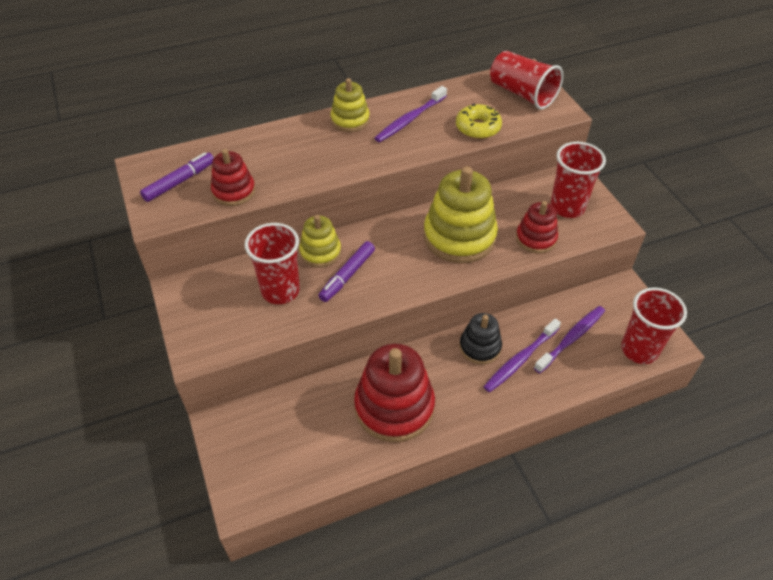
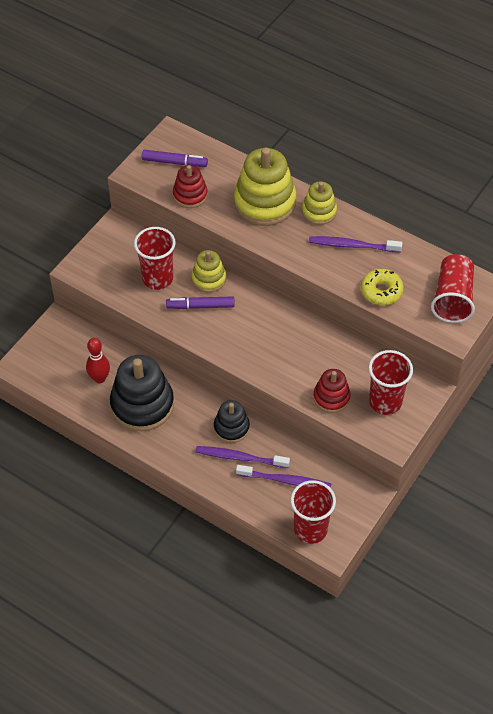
camera: 55 degrees right, 5 degrees up
red stacking toy [354,344,435,442] -> black stacking toy [110,355,174,431]
yellow stacking toy [423,166,498,263] -> yellow stacking toy moved to [234,148,296,226]
none -> red bowling pin [86,338,110,383]

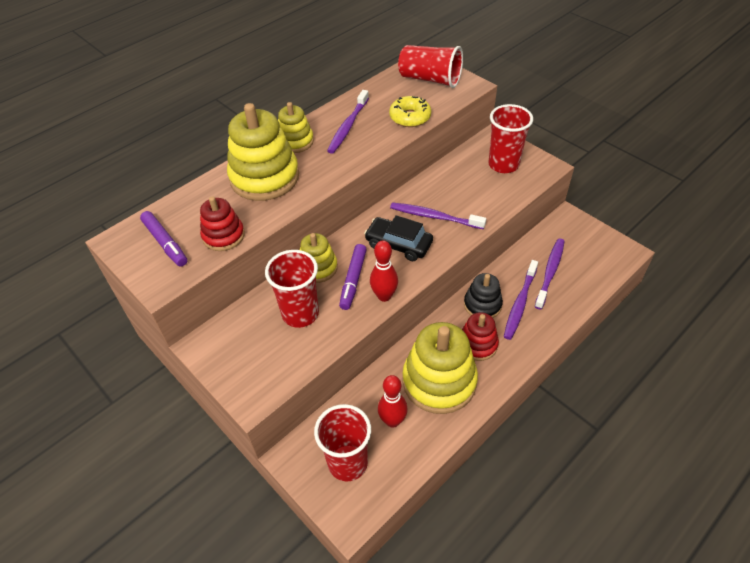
camera: 75 degrees left, 5 degrees down
black stacking toy [110,355,174,431] -> yellow stacking toy [402,322,478,414]
purple marker [142,150,208,167] -> purple marker turned 120 degrees clockwise [140,211,187,267]
red cup [291,480,336,544] -> red cup moved to [314,404,371,481]
red stacking toy [313,369,351,413] -> red stacking toy moved to [462,312,499,361]
none -> black car [364,215,433,261]
none -> red bowling pin [370,240,398,302]
none -> purple toothbrush [390,202,486,229]

